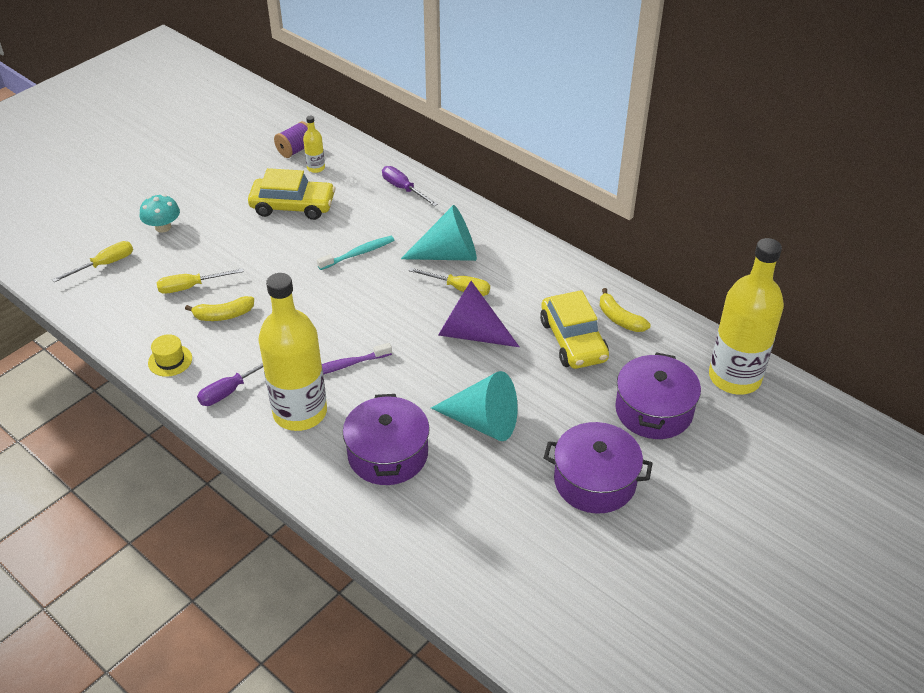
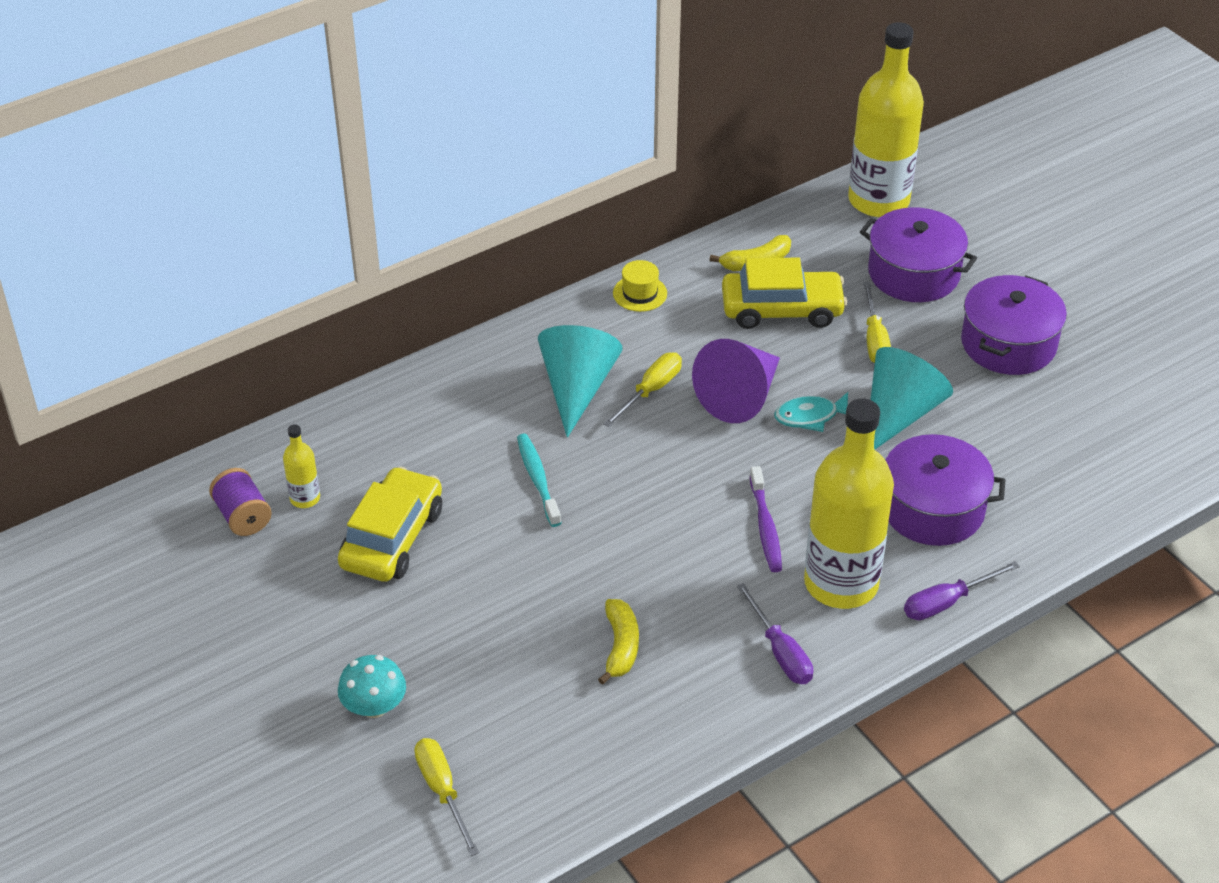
camera: 75 degrees left, 0 degrees up
yellow hat [148,334,192,377] -> yellow hat moved to [613,260,667,312]
yellow screwdriver [157,268,244,294] -> yellow screwdriver moved to [863,282,891,363]
purple screwdriver [382,166,438,206] -> purple screwdriver moved to [904,561,1020,620]
none -> turquoise fish [774,392,848,432]

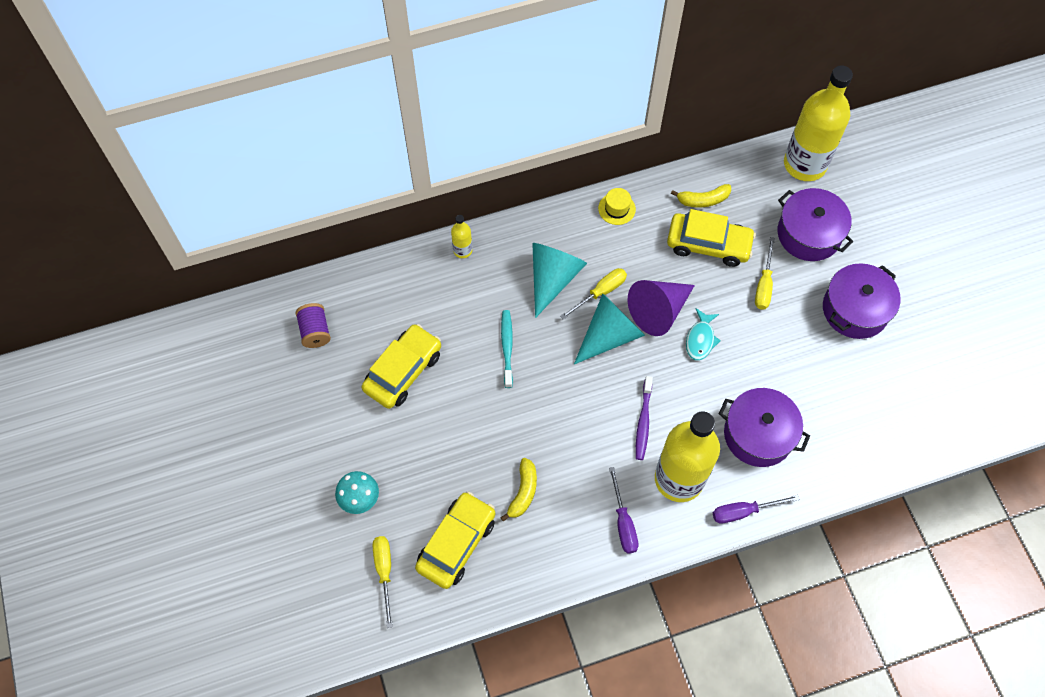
camera: 15 degrees right, 20 degrees up
yellow bottle [283,424,320,508] -> yellow bottle moved to [451,215,472,258]
turquoise fish [774,392,848,432] -> turquoise fish turned 75 degrees counterclockwise [686,308,721,360]
turquoise cone [870,347,953,450] -> turquoise cone moved to [574,294,645,364]
none -> yellow car [415,492,495,589]

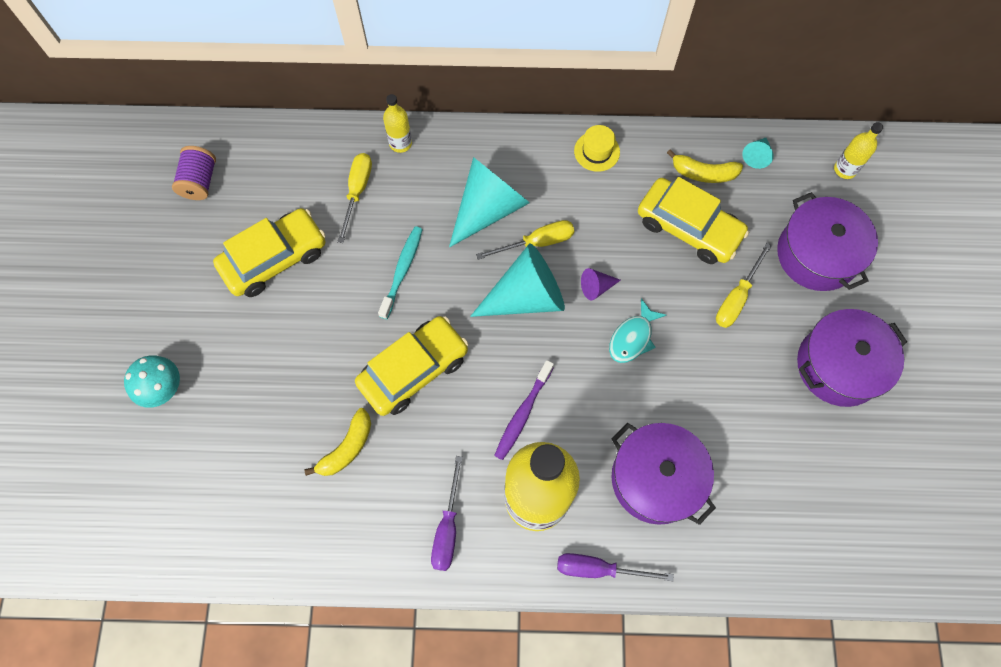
camera: 20 degrees right, 5 degrees up
yellow screwdriver [373,536,393,628] -> yellow screwdriver moved to [337,153,372,243]
yellow car [415,492,495,589] -> yellow car moved to [355,316,468,416]
purple cone [627,280,695,336] -> purple cone [581,268,621,300], size x0.44
yellow bottle [784,66,853,181] -> yellow bottle [834,122,883,179], size x0.42
none -> turquoise cone [742,138,774,169]

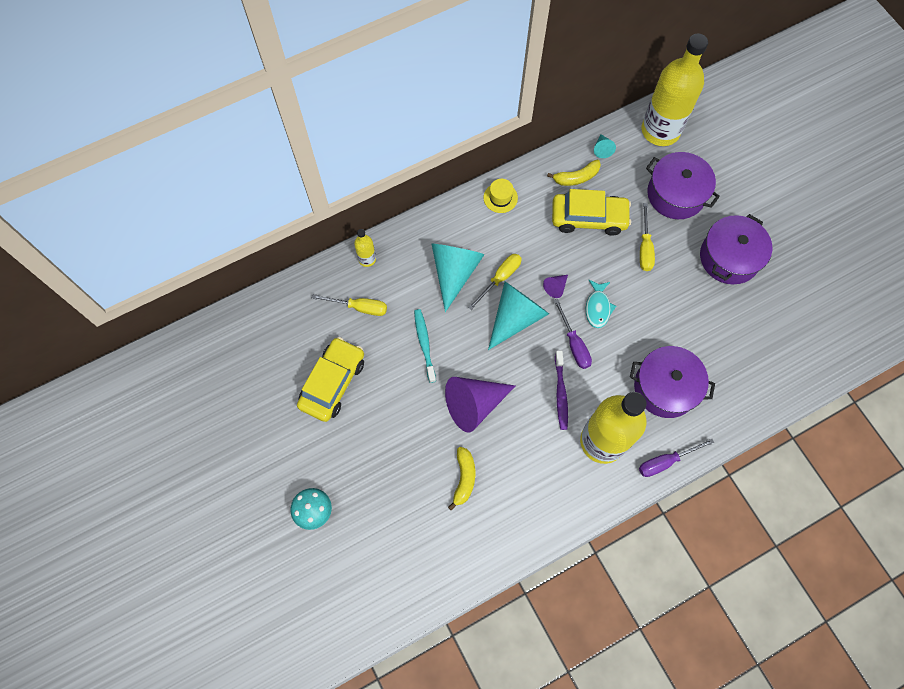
camera: 30 degrees left, 0 degrees up
purple spool [172,146,216,200] -> none
yellow screwdriver [337,153,372,243] -> yellow screwdriver turned 120 degrees clockwise [312,294,387,316]
yellow car [355,316,468,416] -> purple cone [445,377,515,433]
purple screwdriver [431,456,463,571] -> purple screwdriver moved to [554,299,592,369]
yellow bottle [834,122,883,179] -> yellow bottle [642,34,708,146], size x2.37

